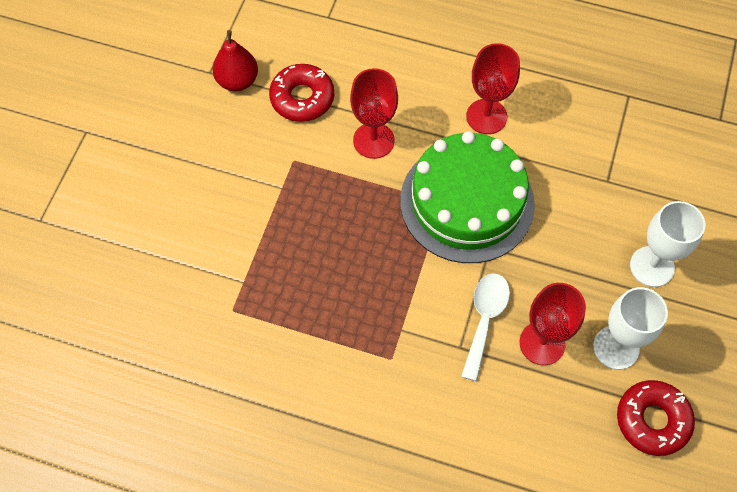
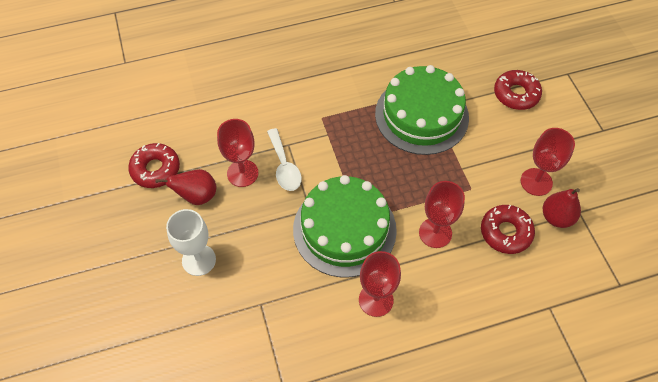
camera: 145 degrees right, 5 degrees down
white goblet [593,287,668,370] -> red pear [155,169,216,205]
none -> green cake [375,65,469,155]
none -> red donut [494,70,542,110]
none -> red goblet [521,128,575,196]

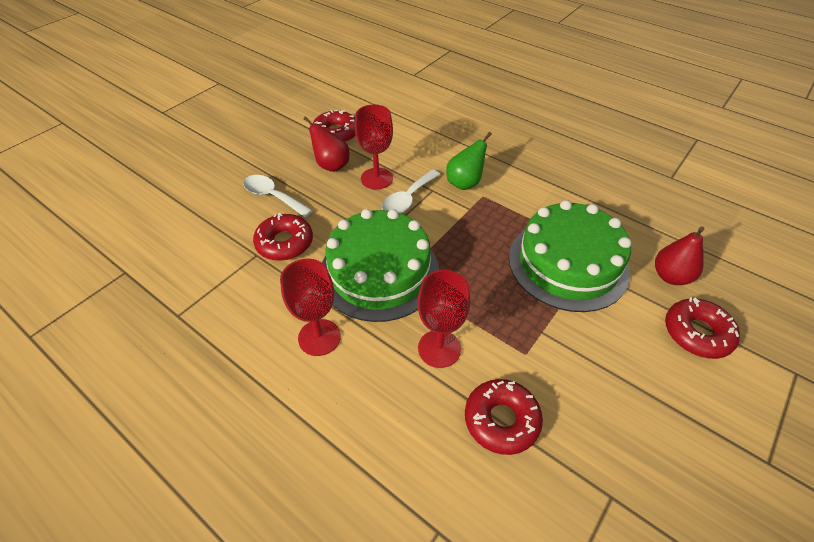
camera: 55 degrees right, 10 degrees down
white goblet [166,209,216,276] -> white spoon [243,175,313,217]
red goblet [521,128,575,196] -> none
red pear [543,188,581,228] -> red pear moved to [655,226,704,285]
none -> red donut [253,213,313,261]
none -> green pear [446,132,492,190]

